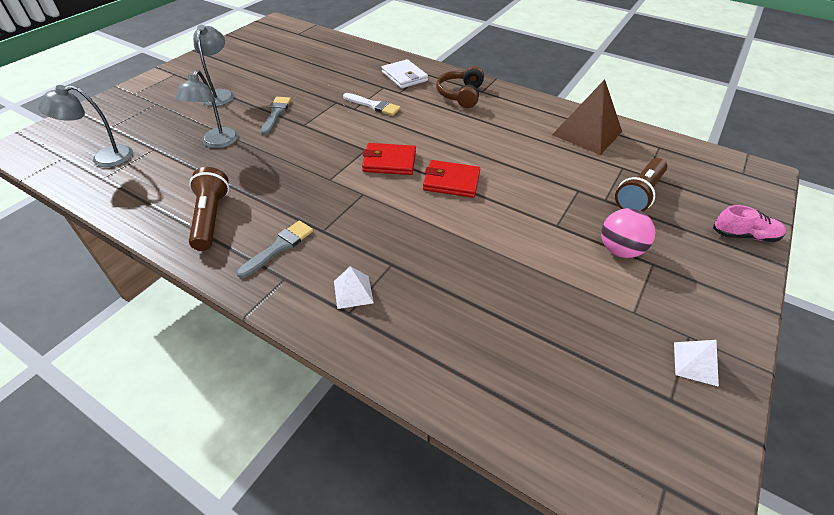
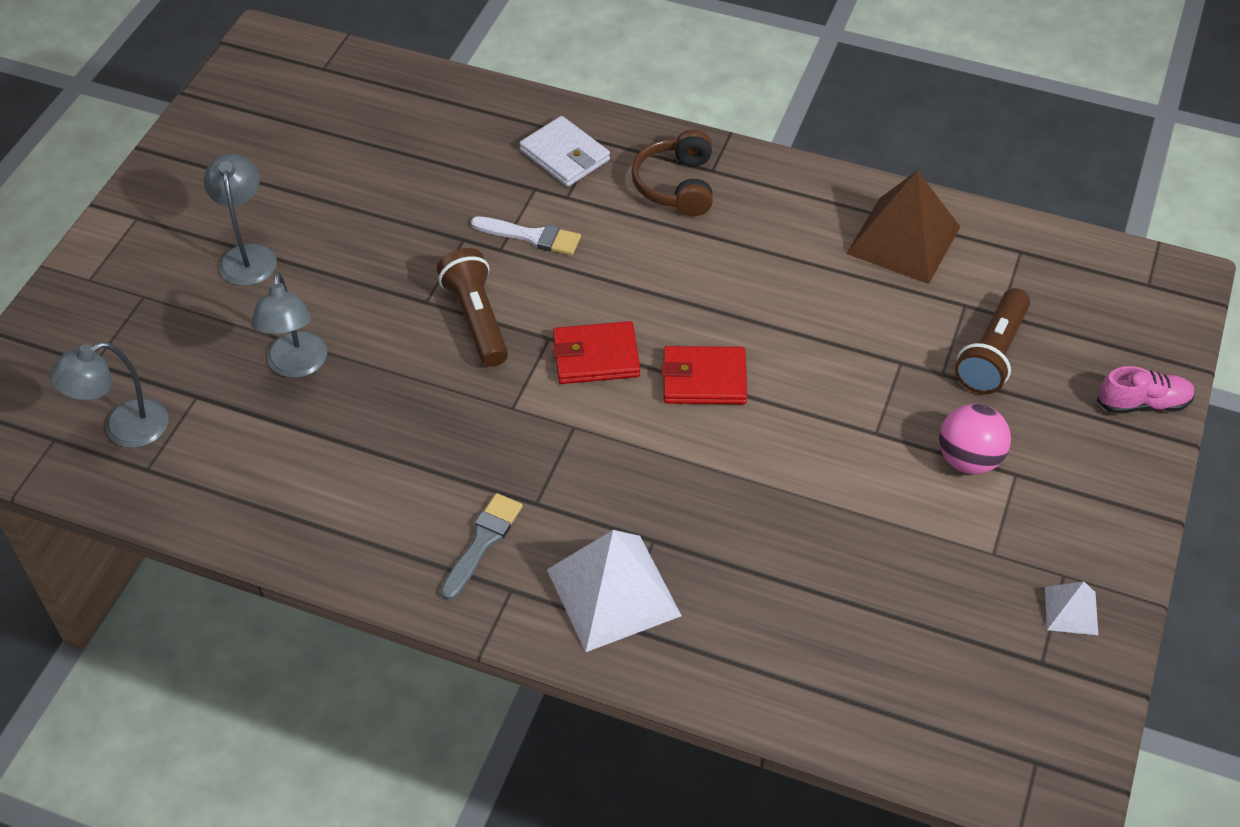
camera: 10 degrees left, 5 degrees up
brown flashlight [189,167,229,251] -> brown flashlight moved to [437,248,508,367]
grey brush [261,97,291,135] -> none
white pyramid [334,266,374,309] -> white pyramid [547,530,682,652], size x2.06

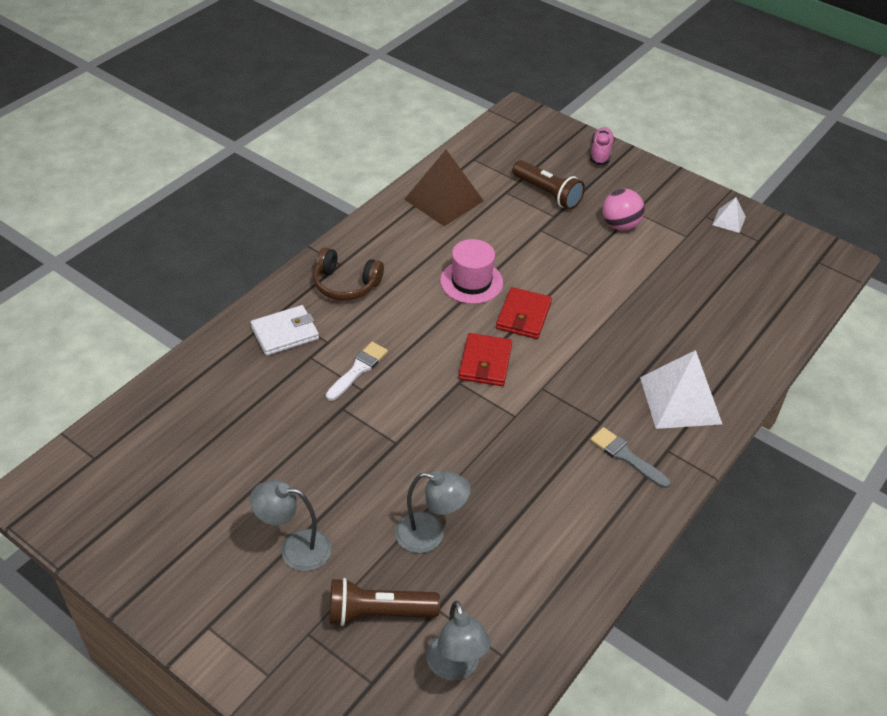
camera: 75 degrees left, 5 degrees down
brown flashlight [437,248,508,367] -> brown flashlight moved to [330,578,440,626]
none -> pink hat [440,239,503,304]

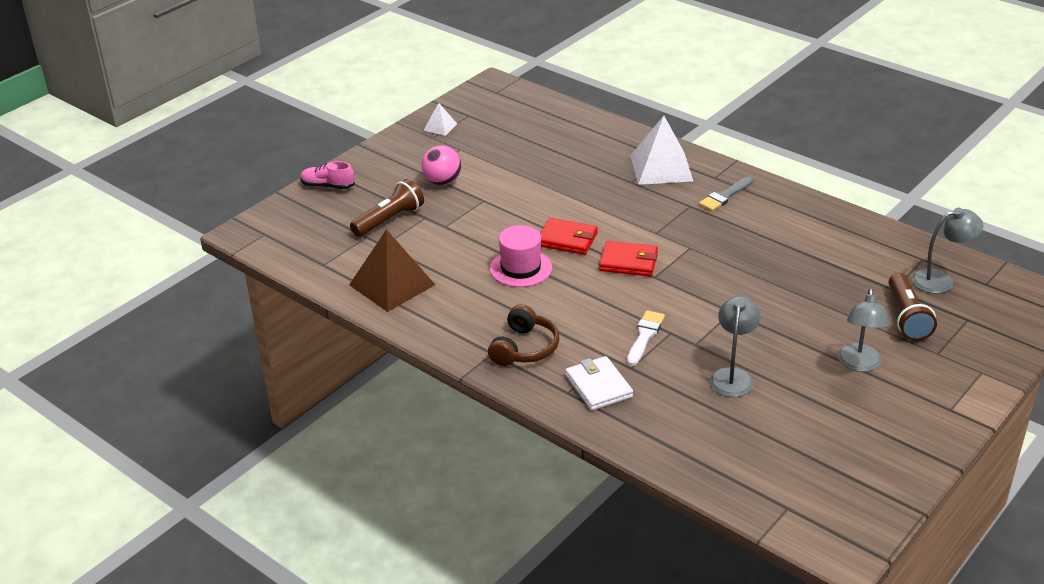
camera: 85 degrees left, 10 degrees down
white brush [326,342,388,401] -> white brush turned 75 degrees clockwise [627,310,665,366]
grey lamp [395,471,471,553] -> grey lamp moved to [710,296,761,397]

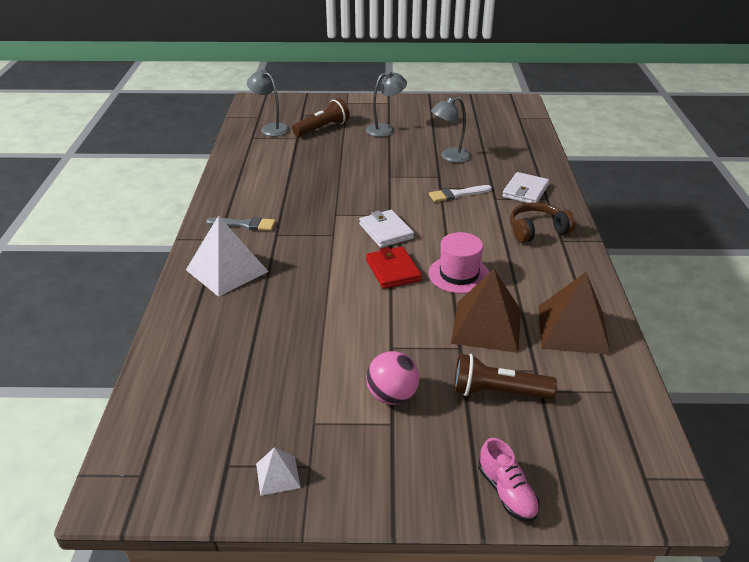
camera: 130 degrees left, 0 degrees up
red wallet [599,241,658,276] -> white wallet [359,210,414,248]
none -> brown pyramid [451,269,521,353]

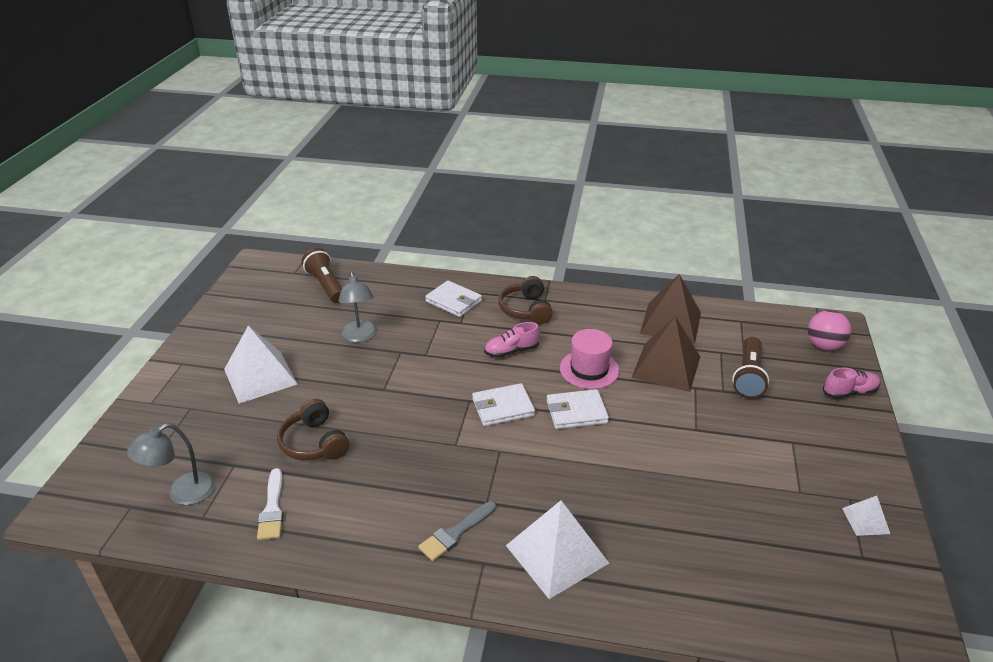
camera: 80 degrees left, 0 degrees up
grey brush [206,217,276,231] -> grey brush turned 150 degrees counterclockwise [418,501,496,561]
brown flashlight [292,98,350,137] -> brown flashlight moved to [302,248,342,303]
grey lamp [366,71,407,137] -> white pyramid [224,326,297,404]
red wallet [366,247,422,289] -> white wallet [546,389,609,429]
pink ball [366,351,419,405] -> pink ball moved to [808,310,851,350]
white brush [429,185,492,202] -> white brush moved to [257,468,284,540]
none -> brown headphones [277,399,349,460]
none -> pink shoe [484,322,540,358]

